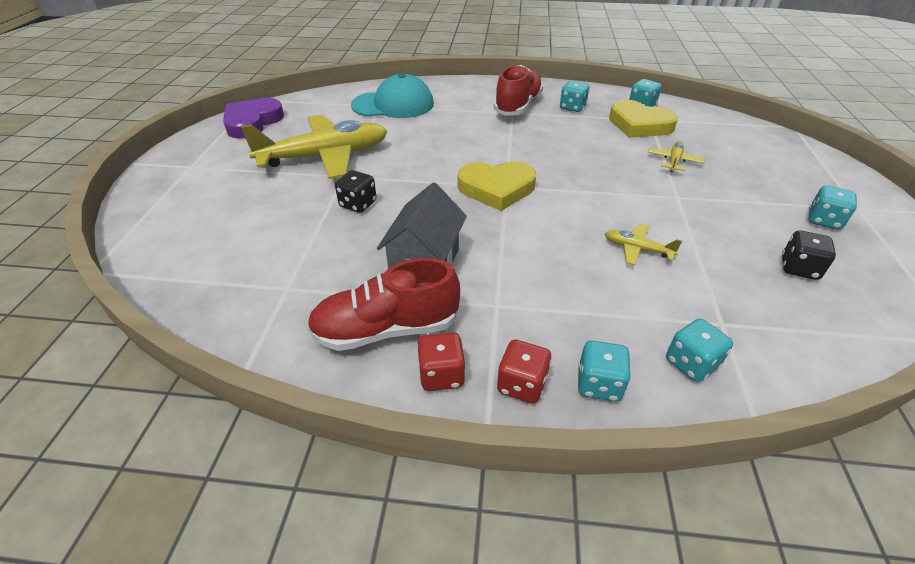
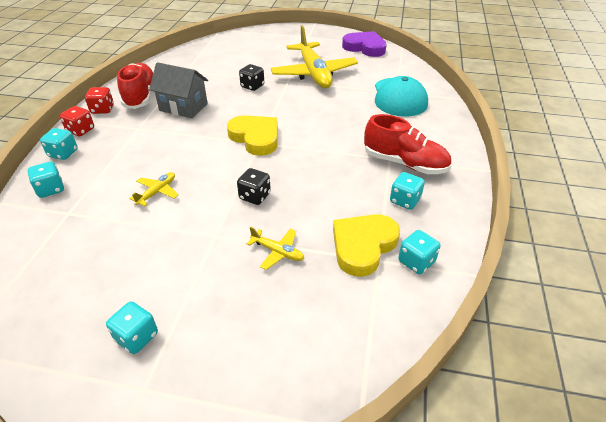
camera: 95 degrees right, 0 degrees up
yellow heart [458,161,536,211] -> yellow heart turned 135 degrees clockwise [227,115,278,156]
black dice [782,230,836,280] -> black dice moved to [237,168,271,205]

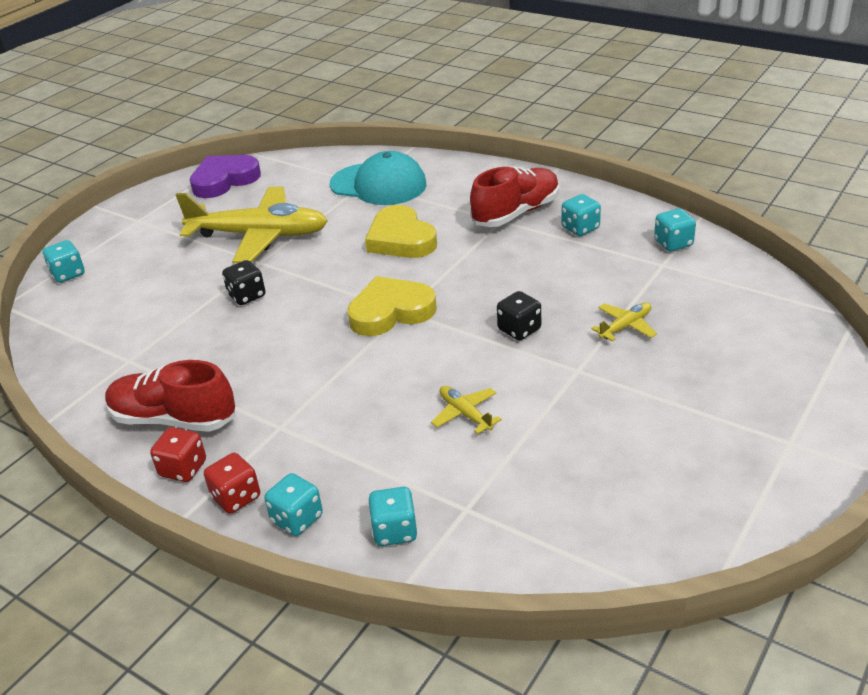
camera: 65 degrees left, 5 degrees down
turquoise dice [106,301,158,354] -> turquoise dice moved to [42,240,85,283]
grey house [149,62,208,118] -> none
yellow heart [333,214,400,277] -> yellow heart moved to [365,205,437,258]

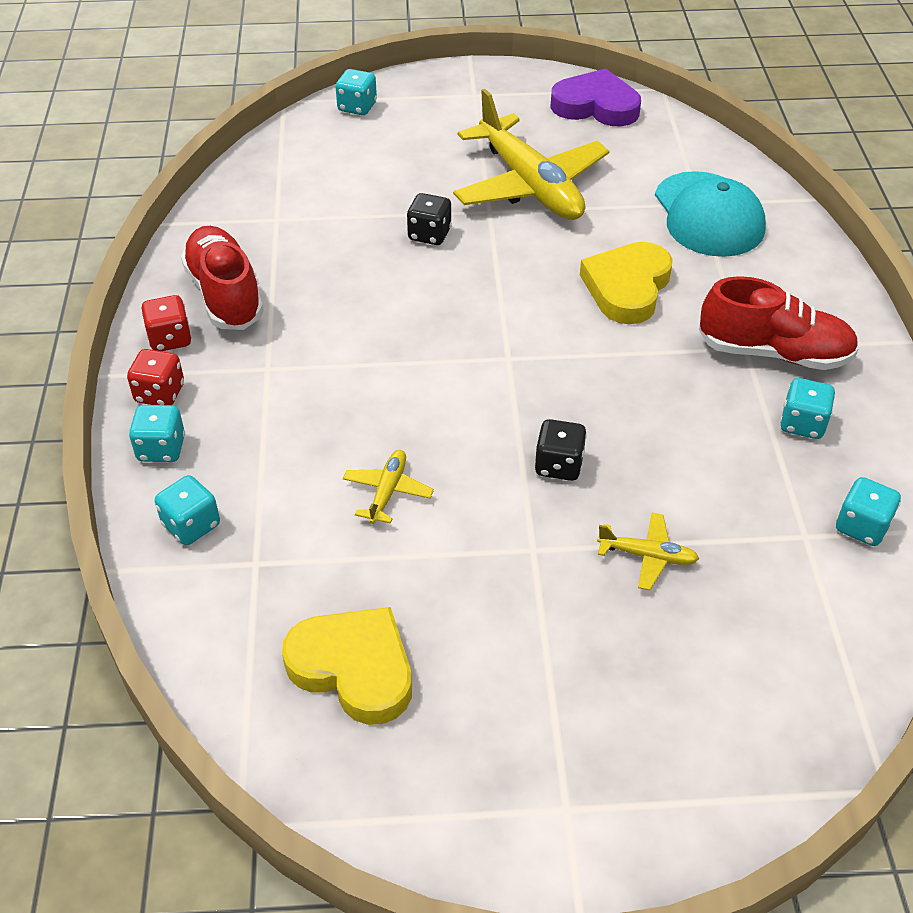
camera: 50 degrees right, 10 degrees up
yellow heart [347,276,437,336] -> yellow heart moved to [282,607,412,725]

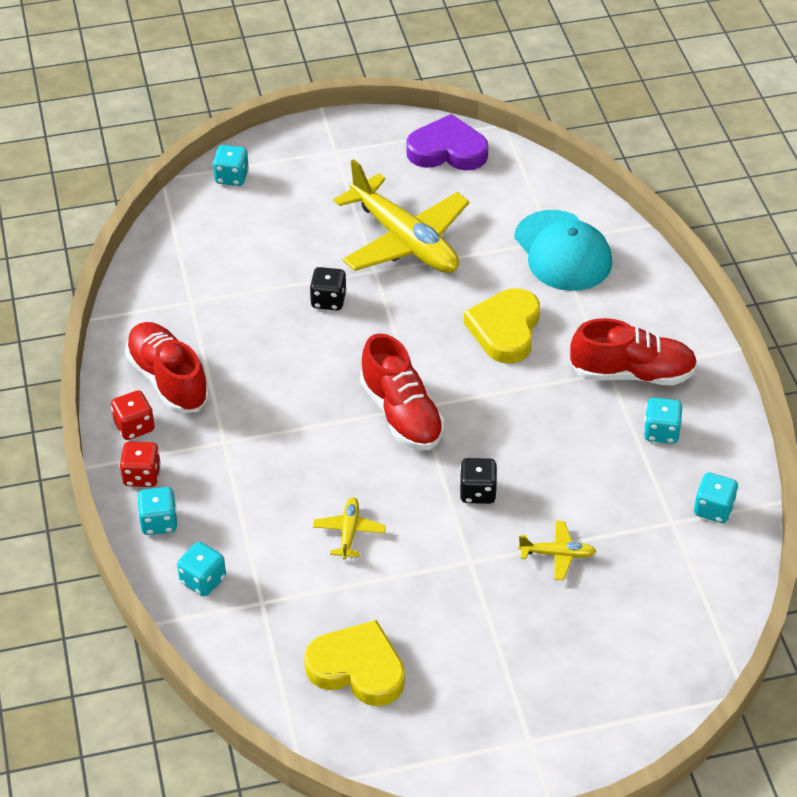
camera: 10 degrees left, 0 degrees up
none -> red shoe [360,333,445,450]

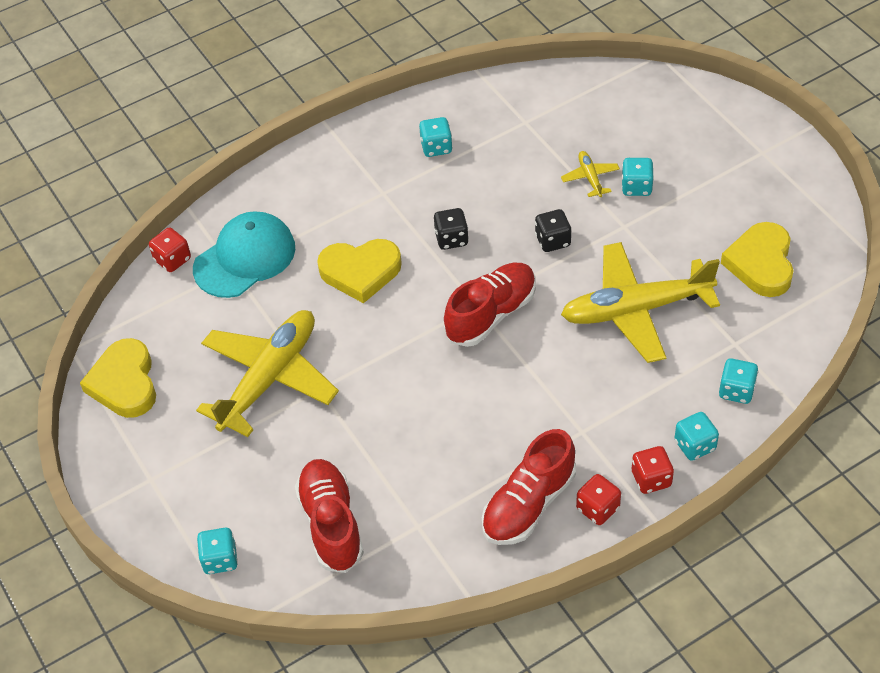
camera: 105 degrees left, 5 degrees up
black dice [310,267,347,310] -> black dice moved to [434,208,469,250]
yellow plane [313,497,386,559] -> yellow plane [561,242,720,363], size x2.38
purple heart [406,114,488,171] -> yellow heart [80,338,156,418]
red shoe [570,318,698,385] -> red shoe moved to [295,459,364,573]
turquoise dice [694,472,738,523] -> turquoise dice moved to [621,158,654,196]
none -> red dice [149,228,191,272]

